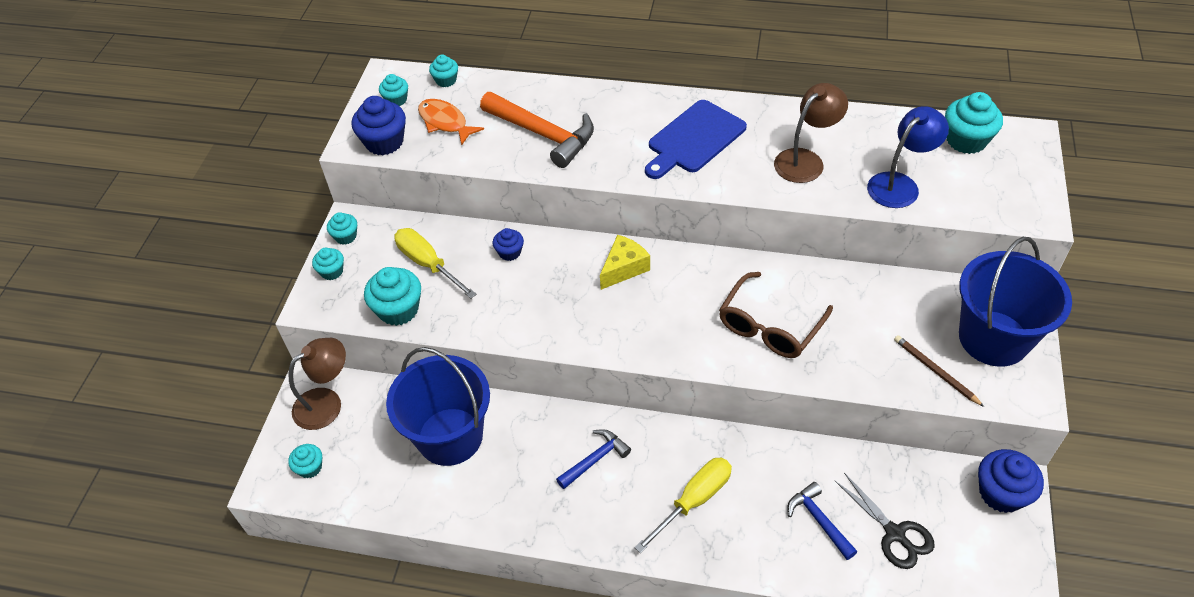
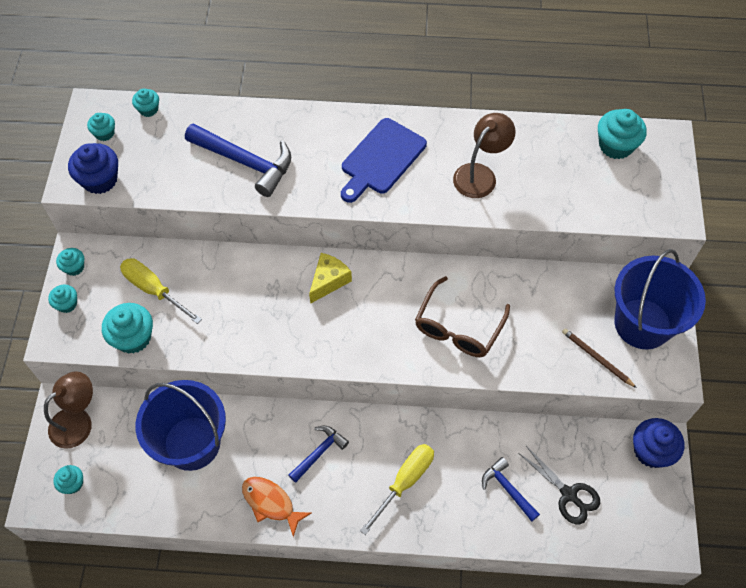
camera: 10 degrees left, 10 degrees up
orange fish [418,99,484,145] -> orange fish moved to [242,477,311,537]
orange hammer [480,92,594,168] -> blue hammer [185,123,291,197]
blue cupcake [493,228,524,261] -> none
blue lamp [867,106,949,208] -> none

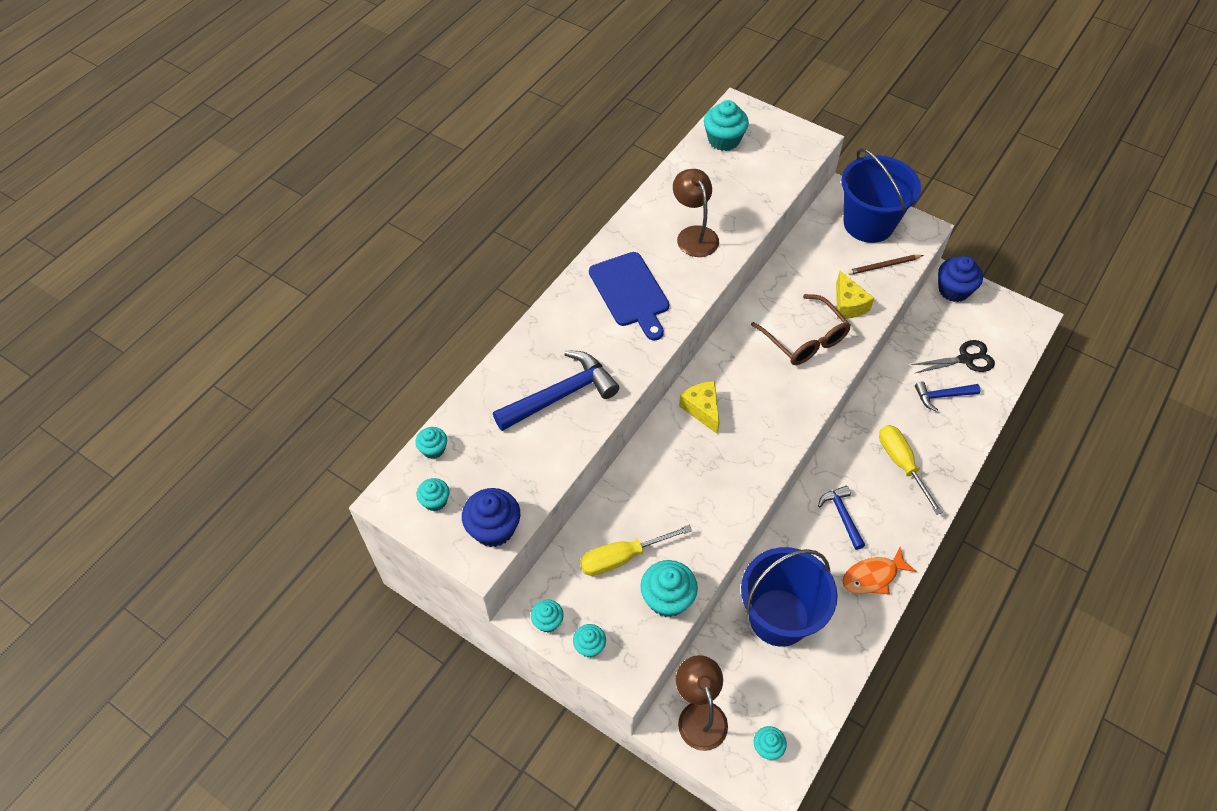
camera: 60 degrees left, 5 degrees down
none -> yellow cheese [836,271,874,319]

